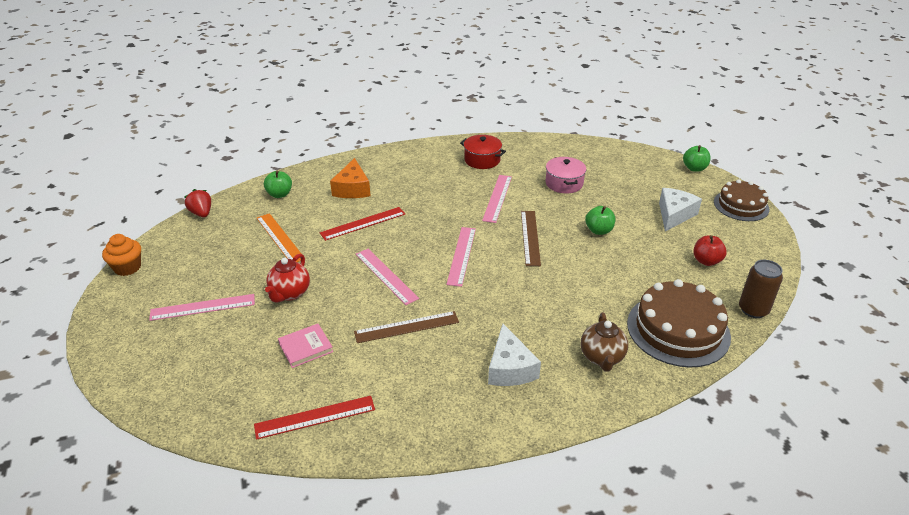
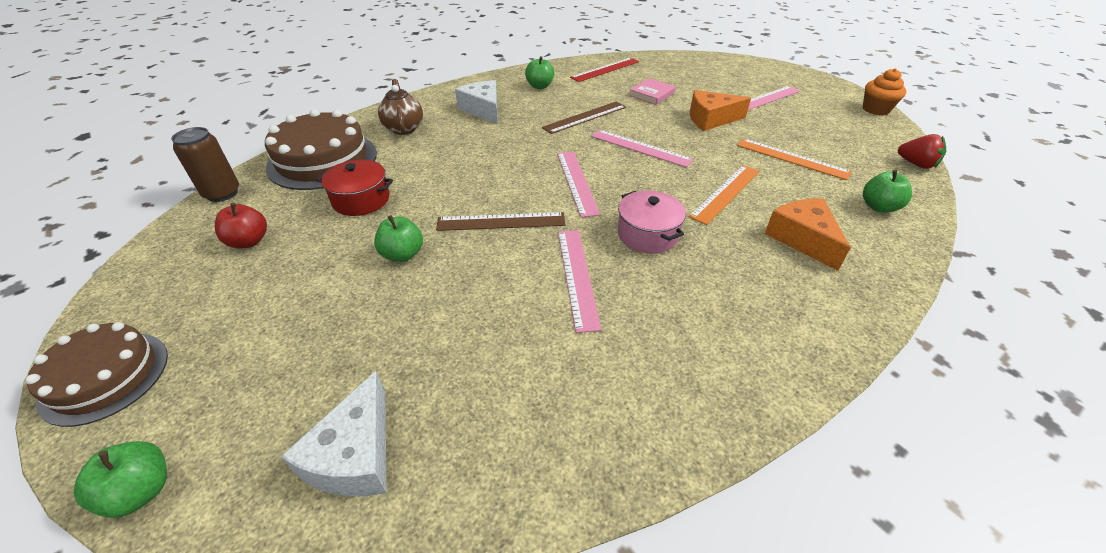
camera: 160 degrees right, 5 degrees up
red teapot [265,254,310,303] -> orange cheese [690,90,751,131]
red ruler [320,207,405,241] -> orange ruler [689,165,760,225]
red pot [460,135,506,169] -> red pot moved to [317,159,393,216]
brown ruler [521,211,541,266] -> brown ruler turned 75 degrees counterclockwise [436,212,566,231]
pink pot [545,157,586,193] -> pink pot moved to [618,190,686,253]
white cheese [659,188,702,232] -> white cheese moved to [281,371,386,496]
none -> green apple [525,56,554,89]

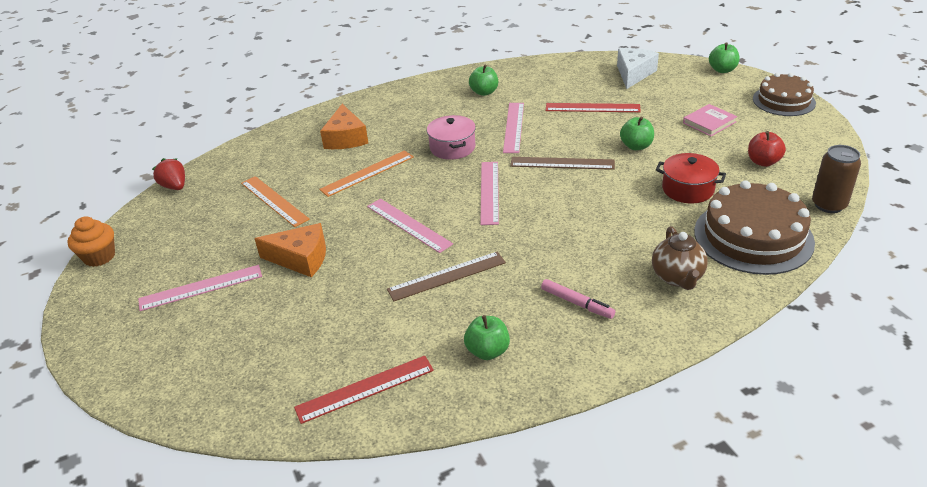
camera: 165 degrees left, 5 degrees down
white cheese [455,80,498,124] -> pink marker [541,279,615,319]
pink book [629,78,676,104] -> pink book moved to [683,104,737,136]
green apple [863,170,912,212] -> green apple moved to [469,65,498,96]
none -> red ruler [546,103,641,112]

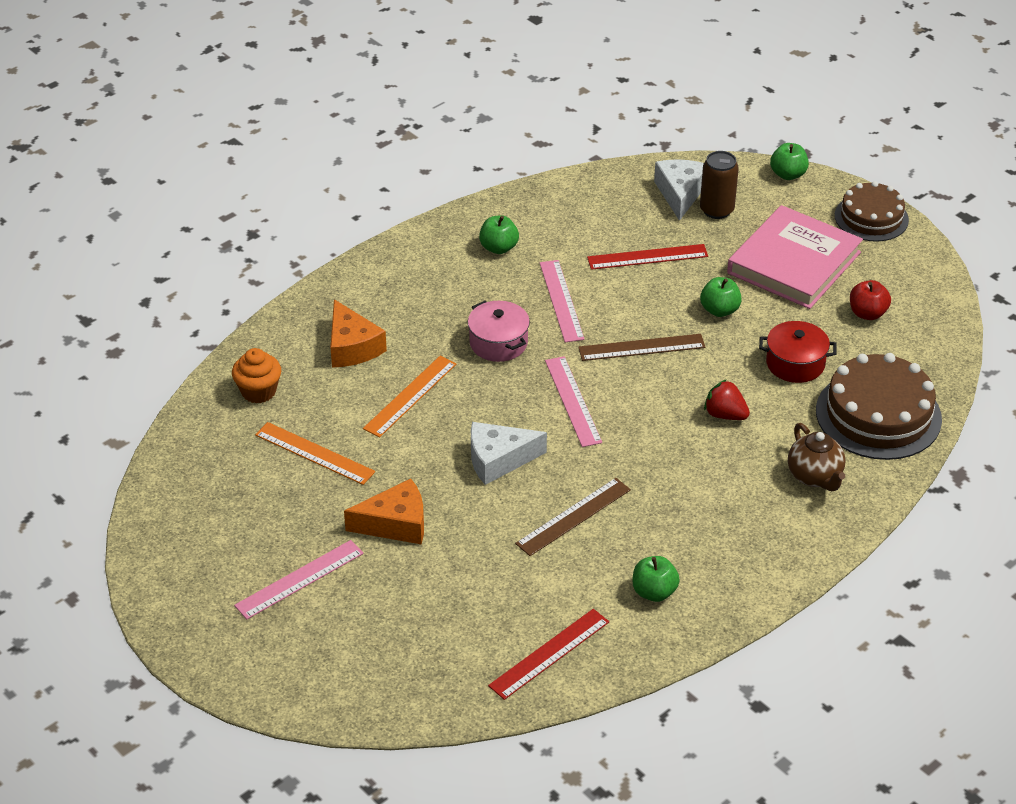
camera: 20 degrees left, 5 degrees up
orange cupcake [67,216,115,267] -> orange cupcake moved to [232,348,281,403]
red strawberry [152,158,185,190] -> red strawberry moved to [704,379,750,420]
pink ruler [367,199,453,253] -> white cheese [471,422,547,485]
pink marker [541,279,615,319] -> none
pink book [683,104,737,136] -> pink book [727,205,863,309], size x2.18
brown can [812,145,861,213] -> brown can moved to [700,151,739,219]

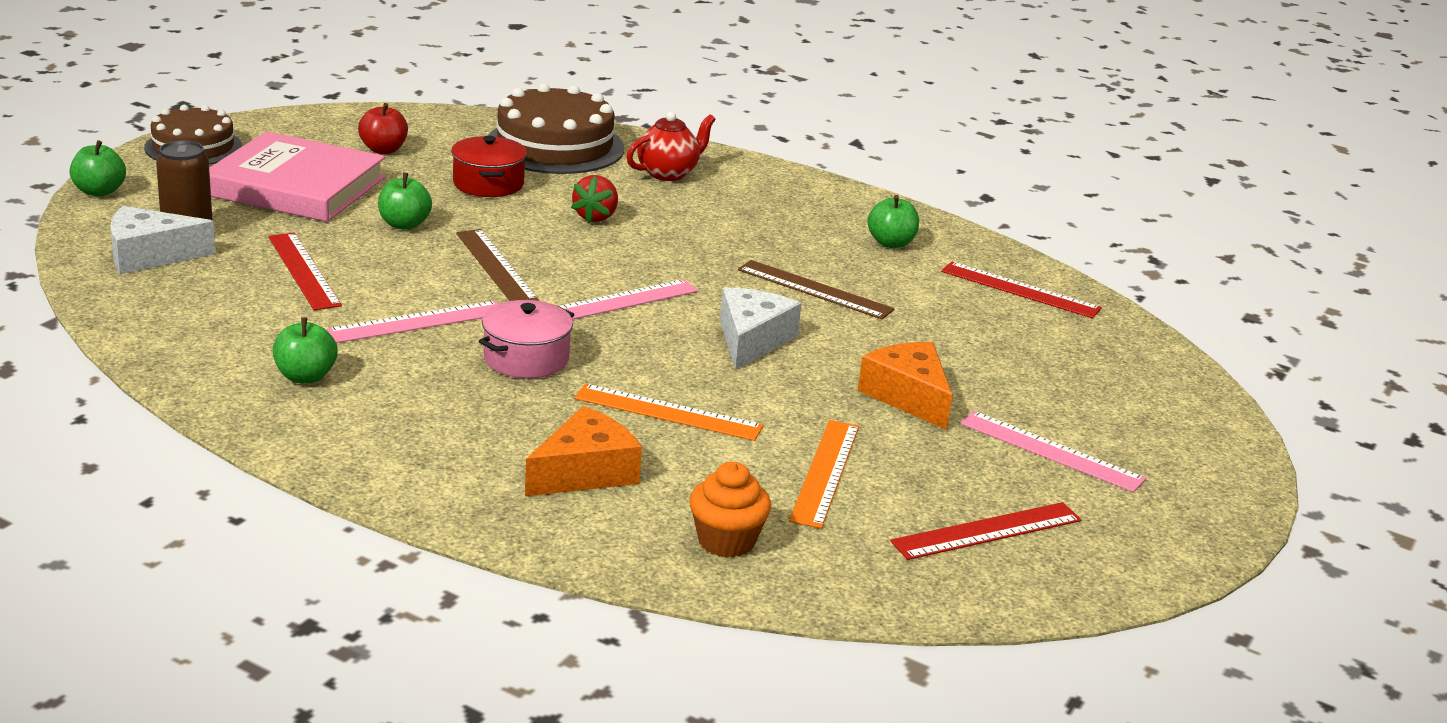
camera: 110 degrees left, 15 degrees down
white cheese [471,422,547,485] -> white cheese turned 135 degrees counterclockwise [720,287,802,370]
brown teapot [788,423,846,491] -> red teapot [626,112,716,181]
none -> red ruler [890,502,1081,560]

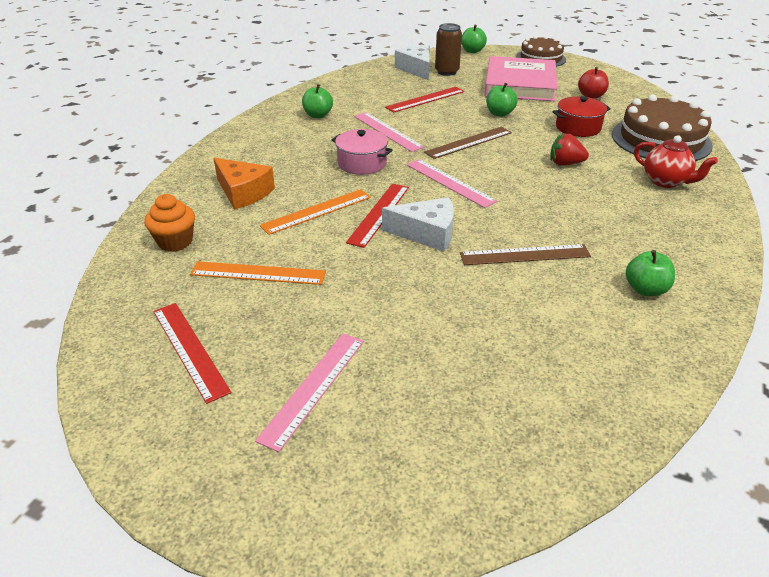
camera: 85 degrees right, 10 degrees up
orange ruler [574,384,764,441] -> orange ruler turned 45 degrees clockwise [260,189,371,235]
brown ruler [738,260,895,319] -> brown ruler turned 60 degrees clockwise [460,244,591,265]
orange cheese [858,342,952,430] -> none
red ruler [941,262,1102,318] -> red ruler moved to [346,184,409,248]

